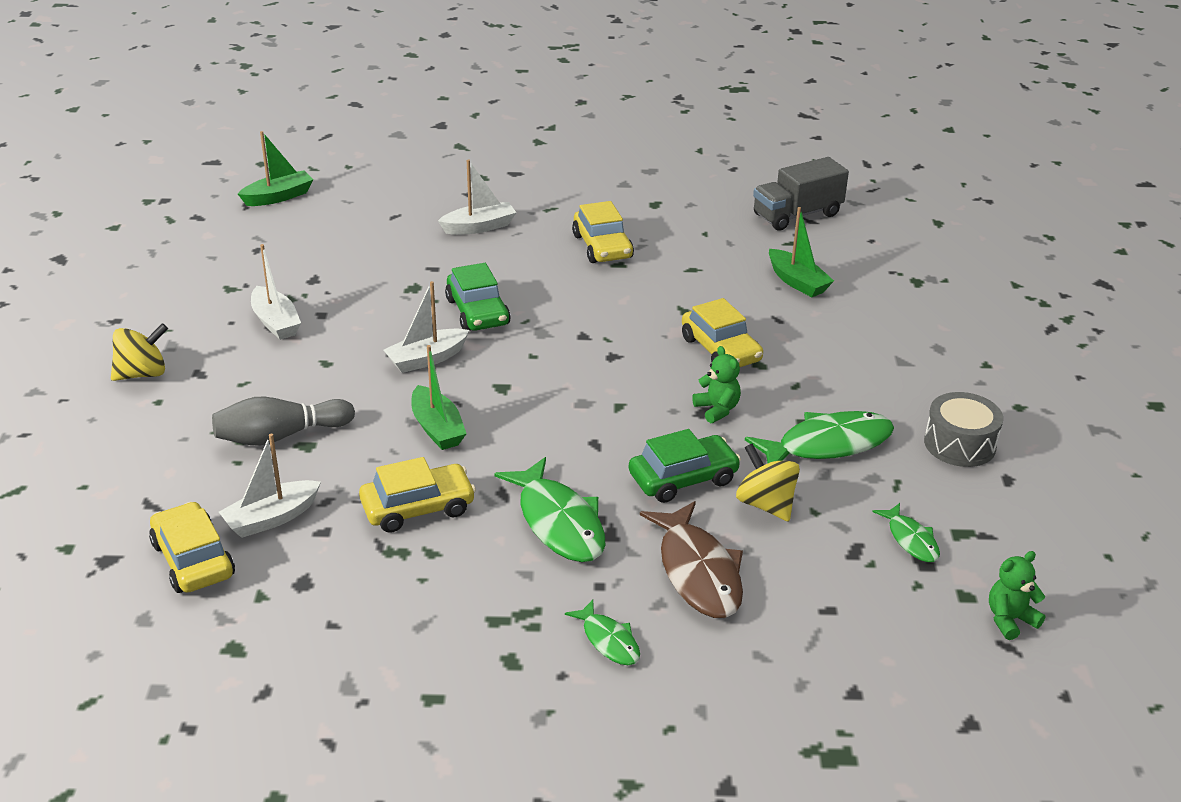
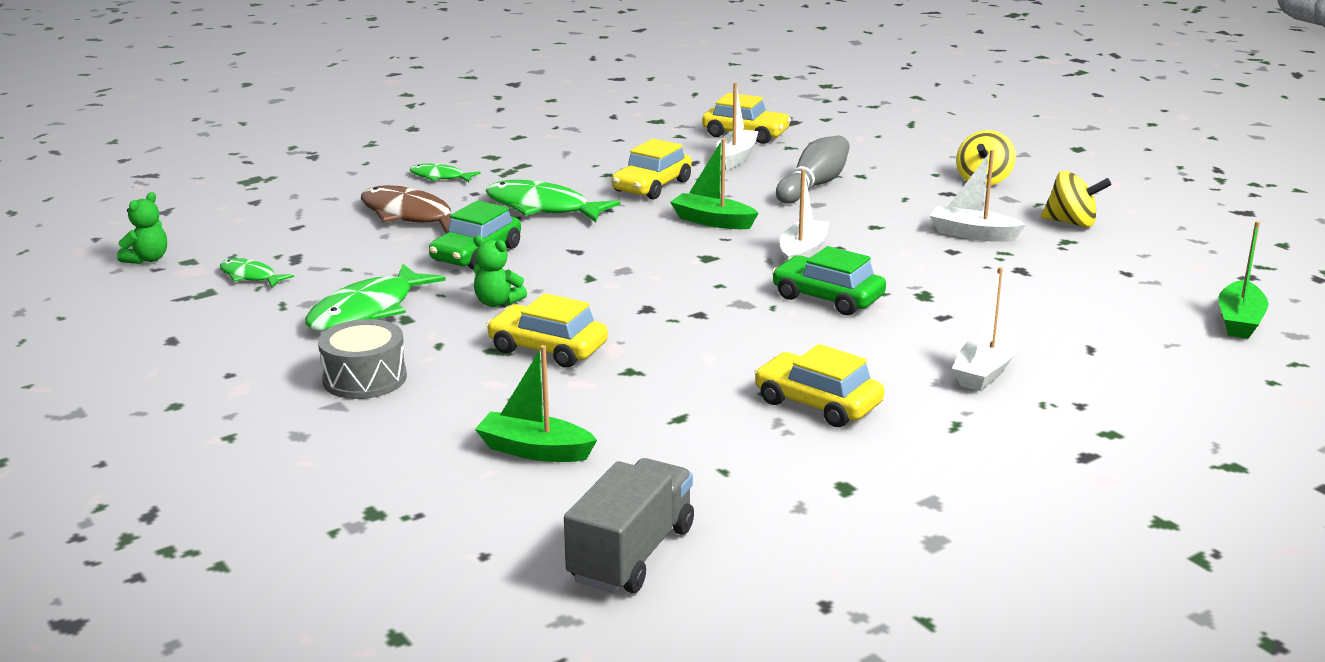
camera: 145 degrees right, 10 degrees down
yellow spinning top [736,444,800,521] -> yellow spinning top moved to [1041,171,1112,228]
grey drum [924,392,1003,467] -> grey drum moved to [318,319,407,399]

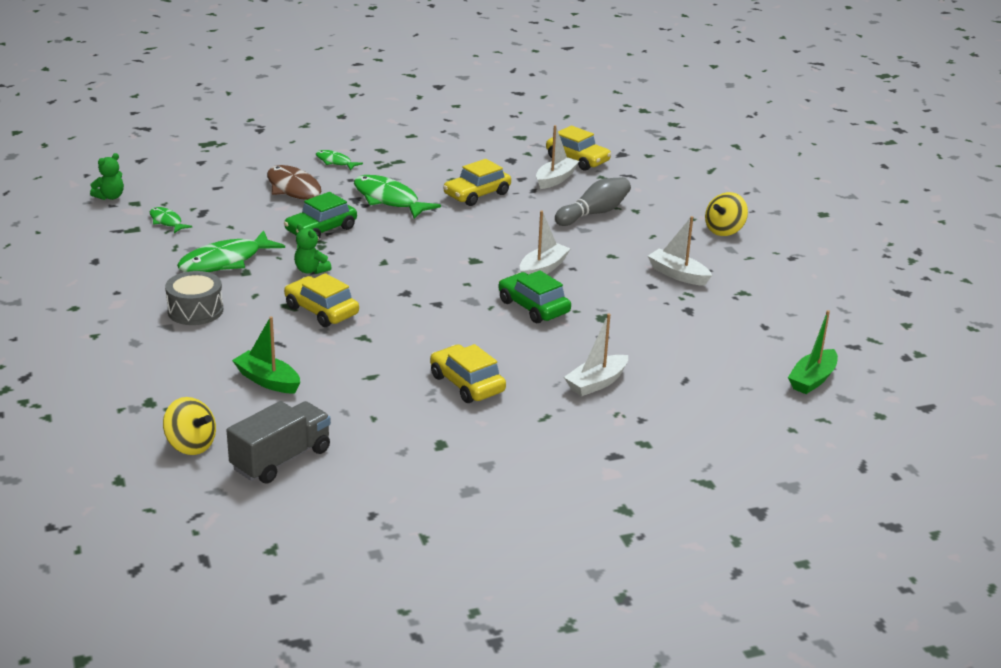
camera: 15 degrees right, 5 degrees up
green boat [670,139,759,229] -> none
yellow spinning top [1041,171,1112,228] -> yellow spinning top moved to [163,397,216,455]

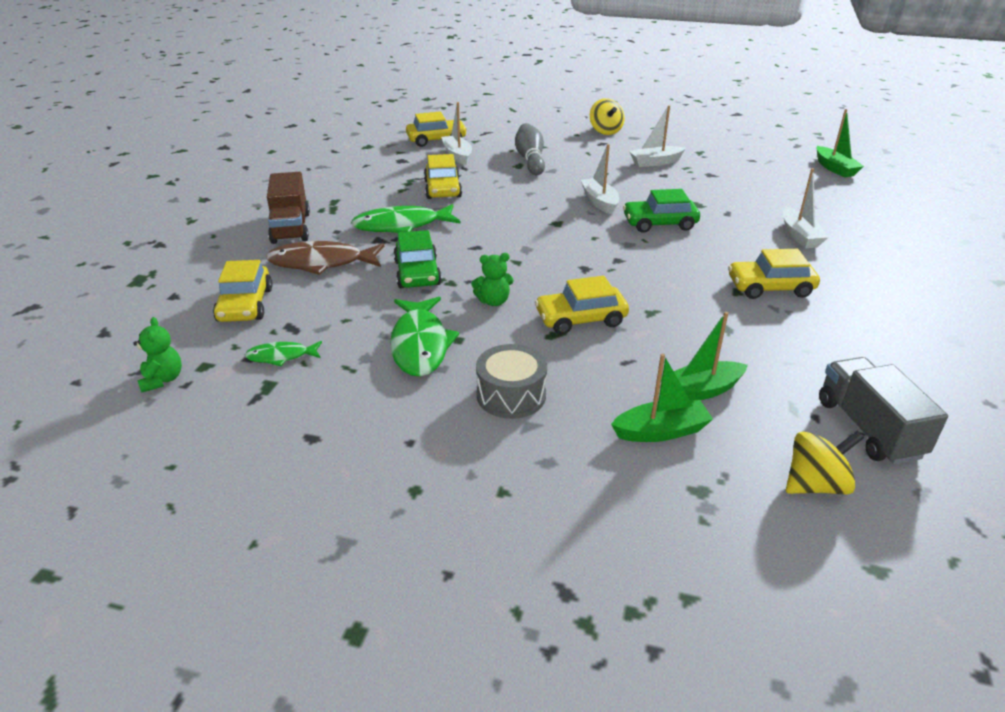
camera: 55 degrees left, 5 degrees up
green fish [316,150,363,170] -> brown truck [267,172,310,244]
none -> yellow car [213,260,273,322]
none -> green boat [611,354,713,442]

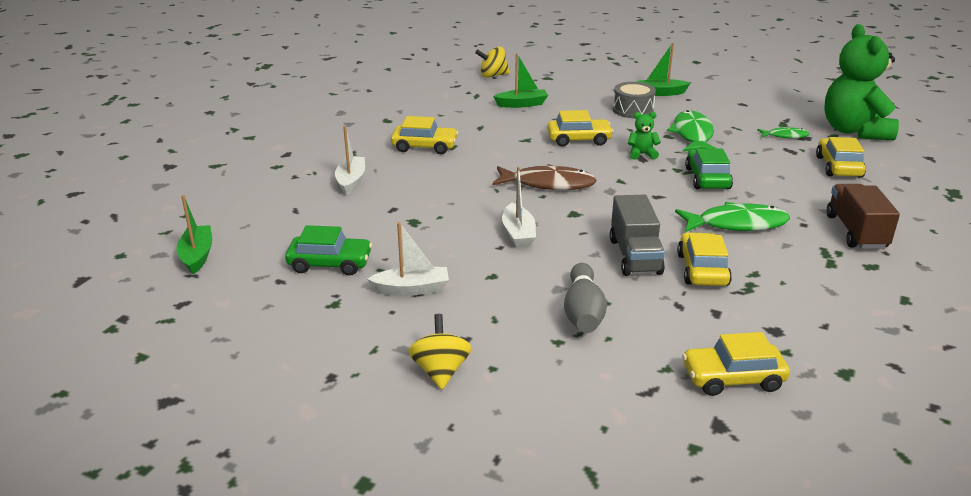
camera: 170 degrees left, 5 degrees down
green teddy bear [133,317,182,393] -> green teddy bear [824,24,899,140], size x2.48
brown fish [266,241,384,275] -> brown fish moved to [492,164,597,190]
white boat [441,102,472,165] -> none
green boat [611,354,713,442] -> green boat moved to [637,43,690,96]
green car [623,189,700,233] -> green car moved to [285,225,372,276]
grey truck [819,357,948,464] -> grey truck moved to [610,195,665,276]

